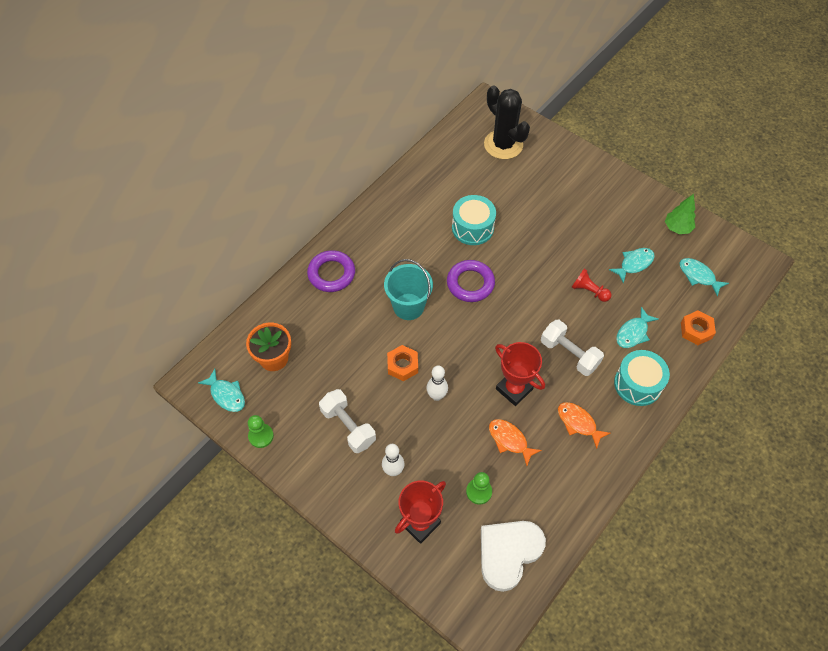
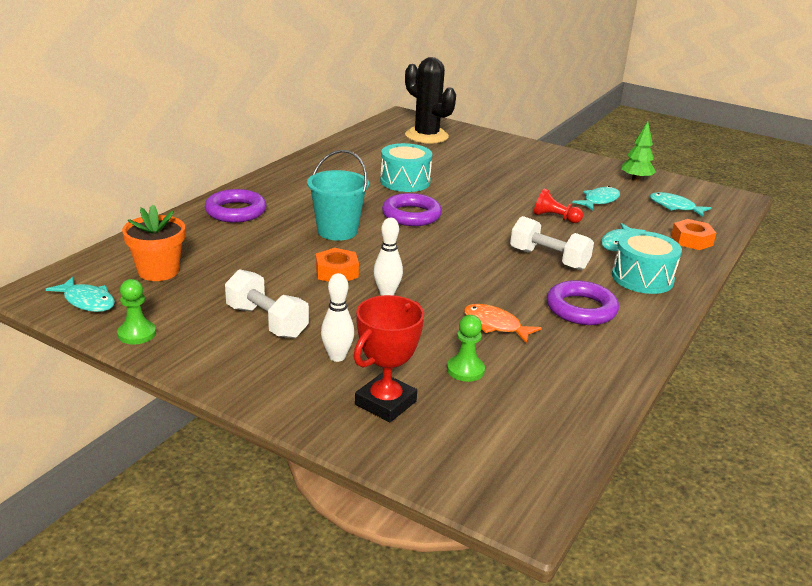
camera: 10 degrees left, 30 degrees down
white heart [481,521,546,592] -> none
red trophy [495,342,545,406] -> none
orange fish [558,402,611,449] -> purple ring [547,280,619,325]

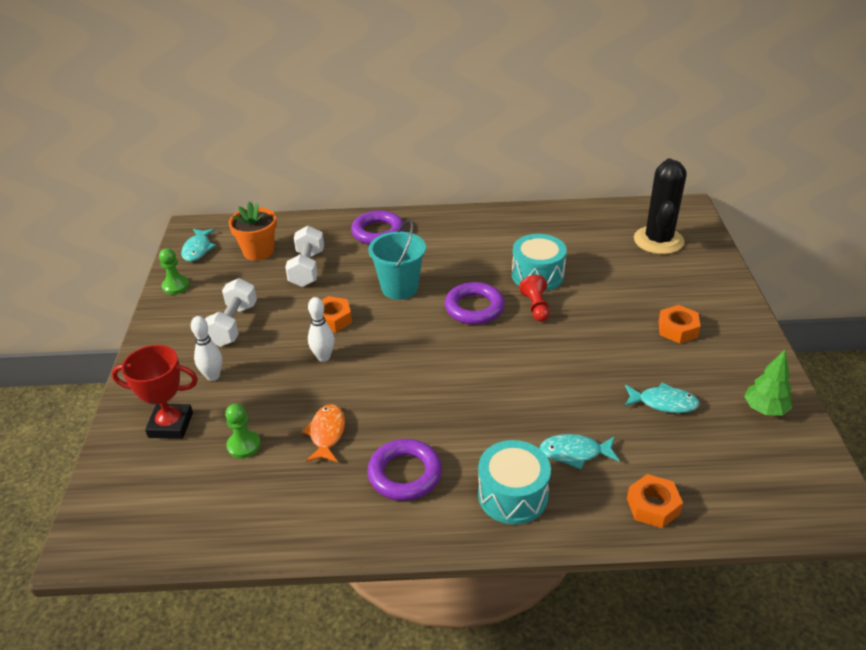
camera: 60 degrees right, 10 degrees up
white dumbbell [510,216,594,270] -> white dumbbell moved to [285,226,324,287]
red pawn [534,188,583,223] -> red pawn moved to [519,275,550,322]
turquoise fish [650,192,711,217] -> none
none -> orange nut [658,305,701,343]

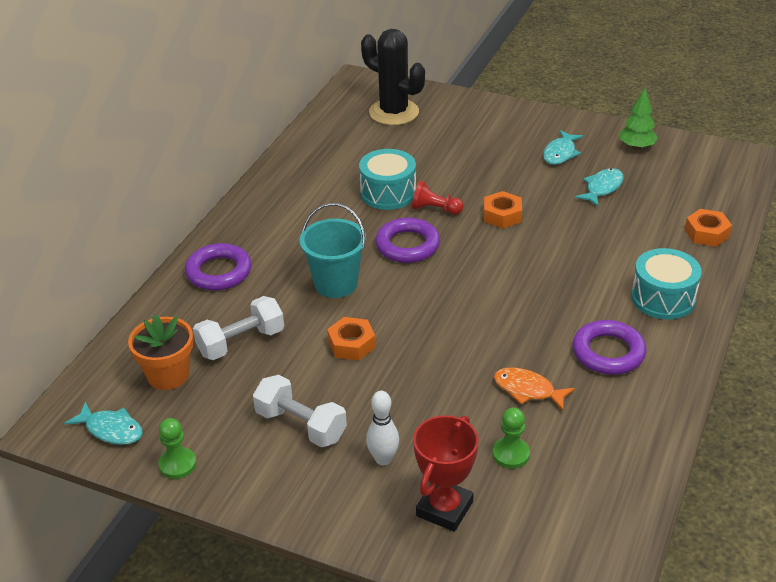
camera: 65 degrees left, 0 degrees up
white dumbbell [285,226,324,287] -> white dumbbell turned 60 degrees counterclockwise [193,296,284,360]
white bowling pin [308,297,335,362] -> none
turquoise fish [539,434,620,469] -> turquoise fish moved to [543,130,583,165]
orange nut [658,305,701,343] -> orange nut moved to [484,191,522,229]

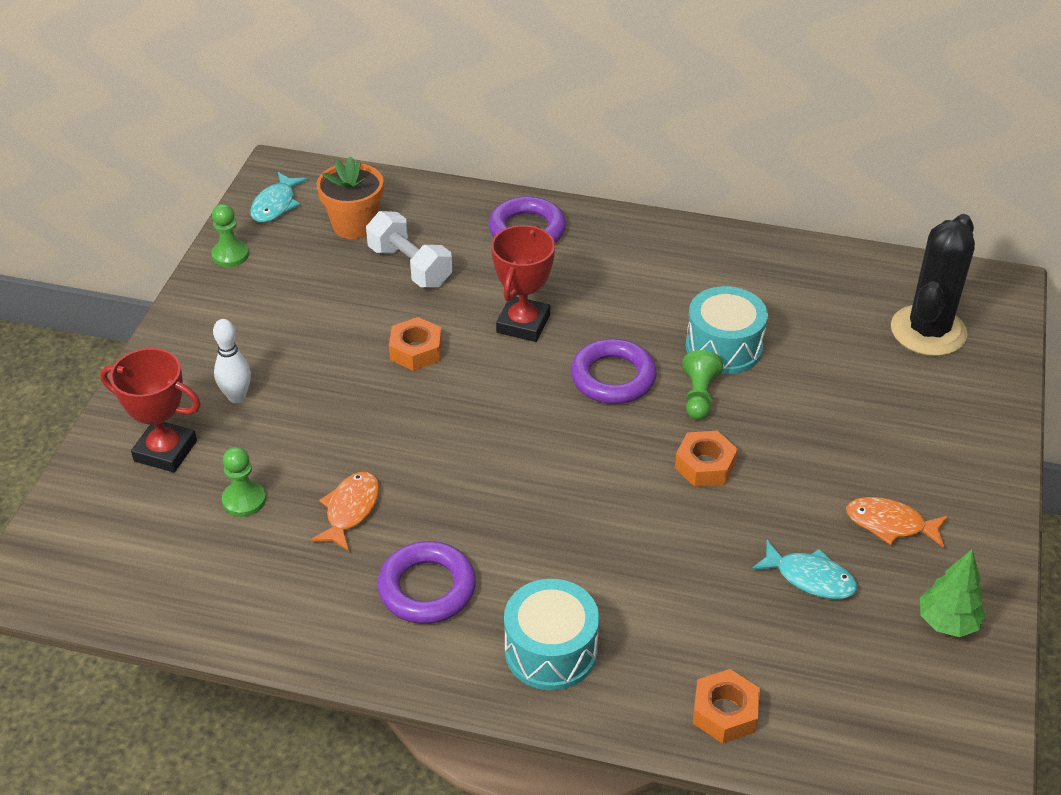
camera: 80 degrees right, 5 degrees up
white dumbbell [253,375,347,447] -> none
turquoise bucket [300,203,366,298] -> red trophy [491,225,555,342]
red pawn [412,181,463,215] -> green pawn [682,350,723,420]
turquoise fish [543,130,583,165] -> orange fish [846,497,948,548]

